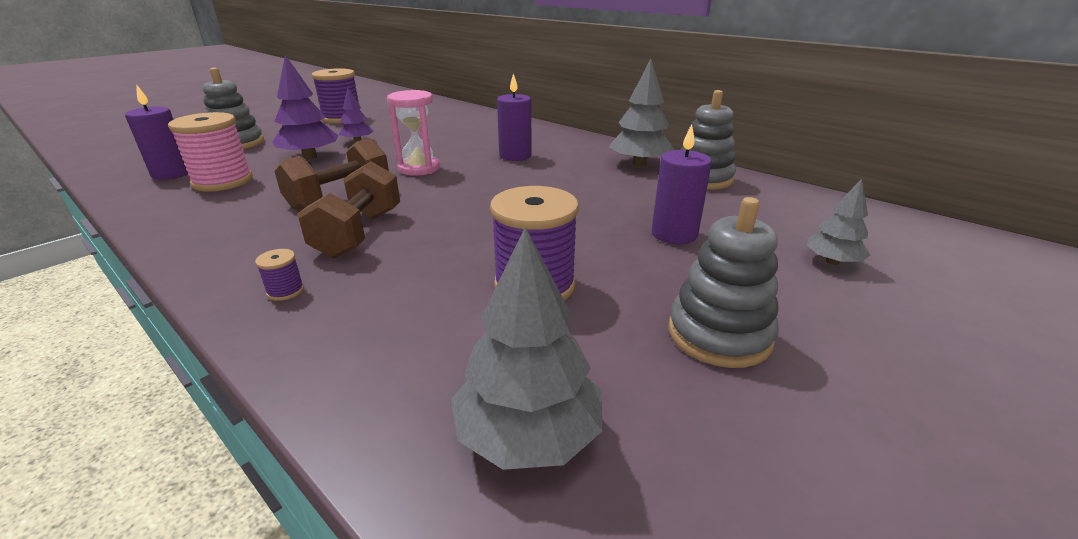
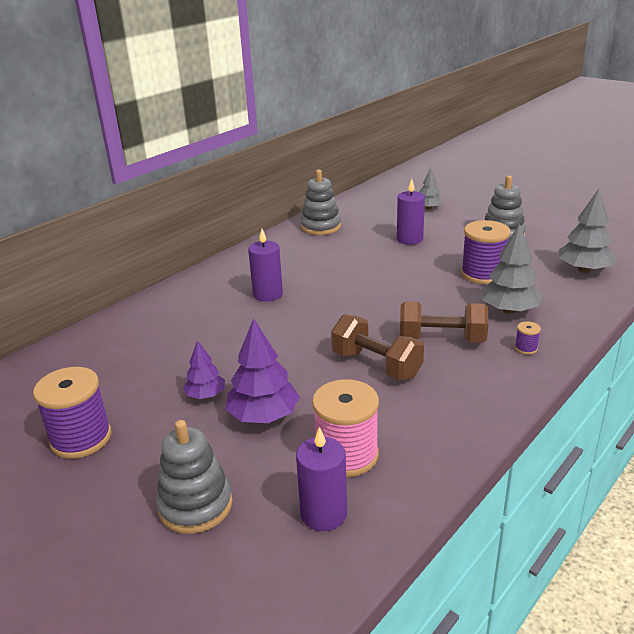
camera: 90 degrees left, 0 degrees up
pink hourglass [387,90,440,176] -> none
grey tree [609,59,675,167] -> grey tree moved to [481,224,543,314]

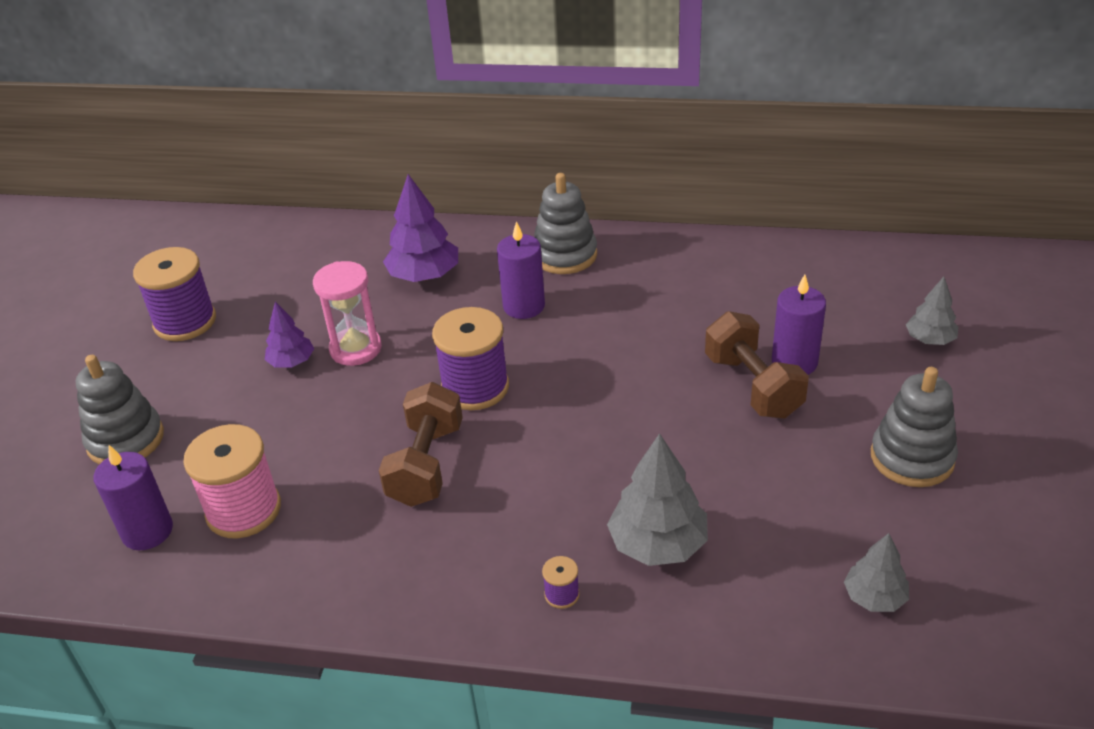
camera: 60 degrees right, 10 degrees up
purple tree [226,318,300,423] -> purple tree moved to [383,174,458,282]
grey stacking toy [300,170,341,235] -> grey stacking toy moved to [534,173,597,274]
brown dumbbell [400,302,489,343] -> brown dumbbell moved to [705,311,809,418]
purple spool [461,220,510,284] -> purple spool moved to [432,307,509,410]
grey tree [559,189,617,273] -> grey tree [844,533,909,612], size x0.60
none -> pink hourglass [313,261,382,366]

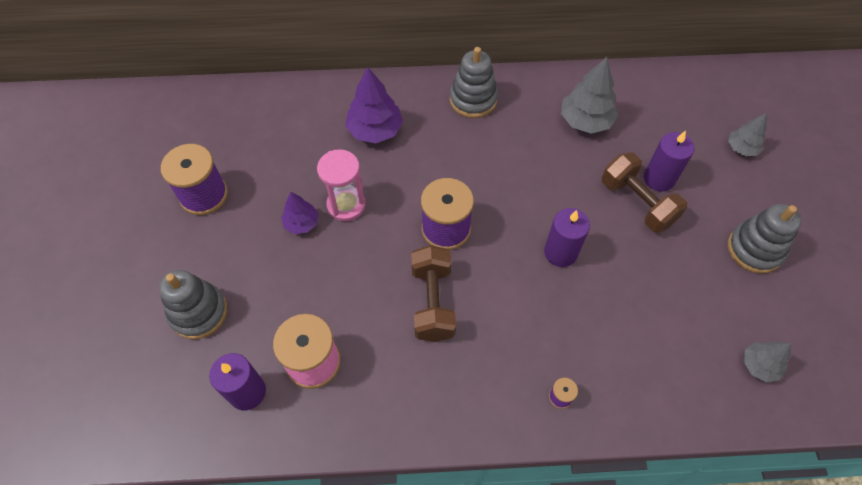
camera: 15 degrees left, 20 degrees up
purple candle [497,221,545,319] -> purple candle moved to [544,208,590,267]
grey tree [607,433,708,566] -> grey tree moved to [561,57,618,134]

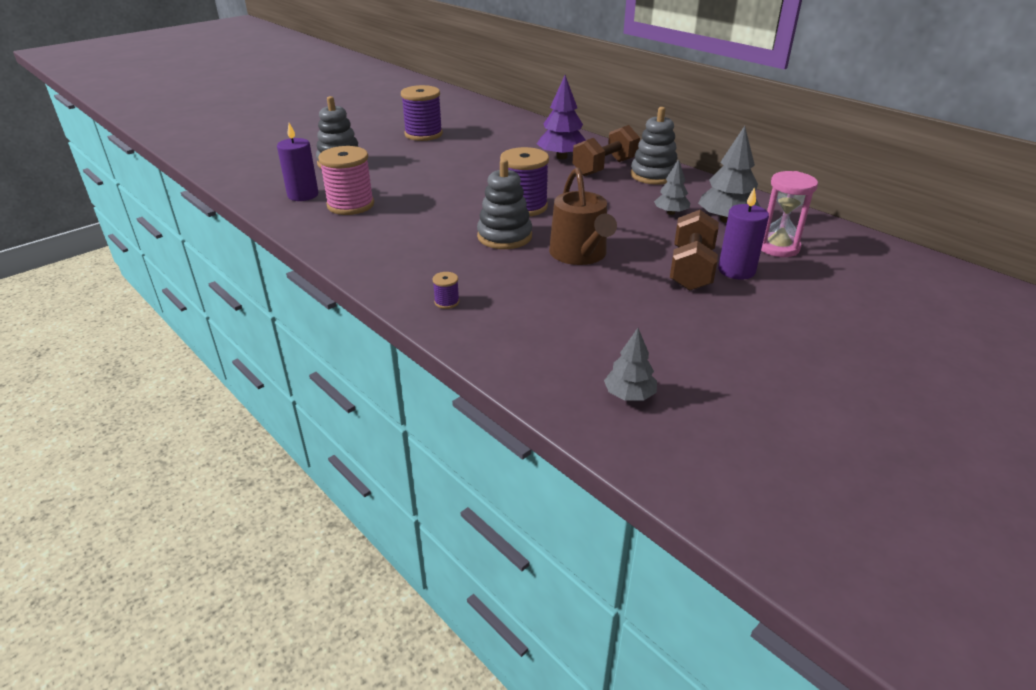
camera: 50 degrees right, 25 degrees down
purple tree [281,192,319,234] -> none
pink hourglass [317,149,366,221] -> pink hourglass moved to [761,171,818,257]
brown dumbbell [411,245,456,342] -> brown dumbbell moved to [573,125,640,176]
purple candle [544,208,590,267] -> brown watering can [549,167,617,265]
grey tree [728,113,766,156] -> grey tree moved to [654,159,690,215]
grey stacking toy [728,204,801,273] -> grey stacking toy moved to [477,159,532,249]

